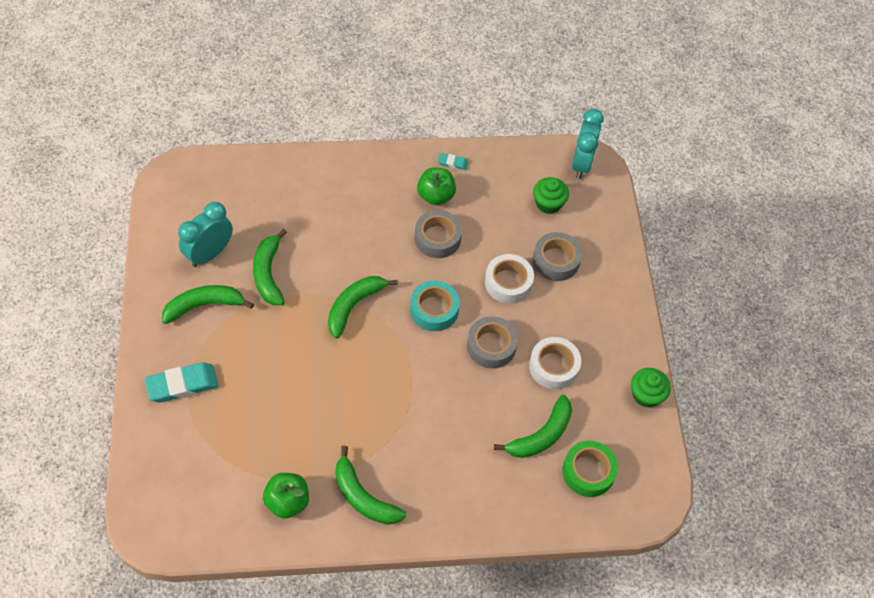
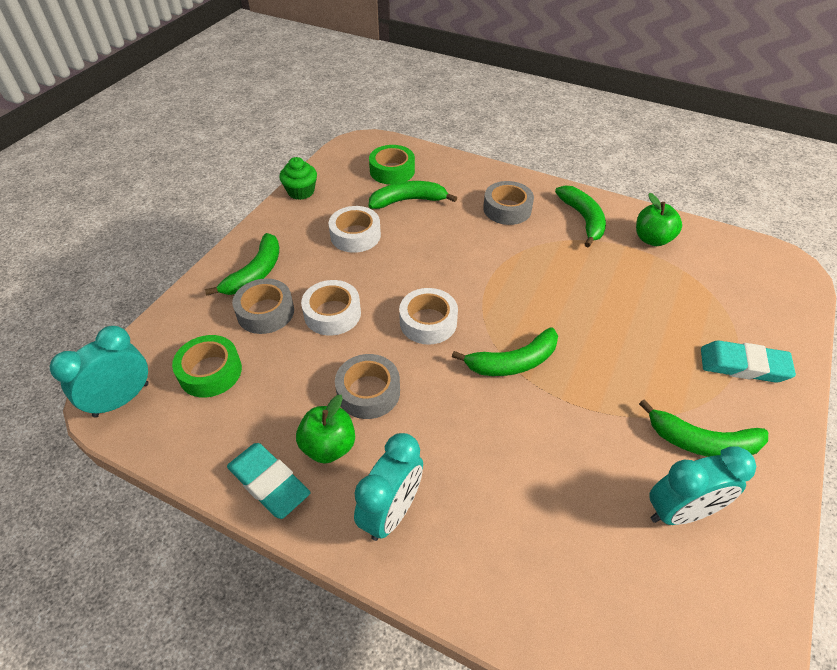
camera: 145 degrees left, 10 degrees down
green banana [253,229,287,305] -> green banana moved to [205,233,279,295]
turquoise tape [410,281,460,331] -> white tape [399,288,458,345]
turquoise eraser [438,153,468,170] -> turquoise eraser [227,443,311,519], size x1.99
grey tape [467,317,518,369] -> grey tape moved to [483,181,534,225]
green cupcake [533,177,569,214] -> green tape [172,335,242,398]
none -> turquoise clock [354,433,423,541]

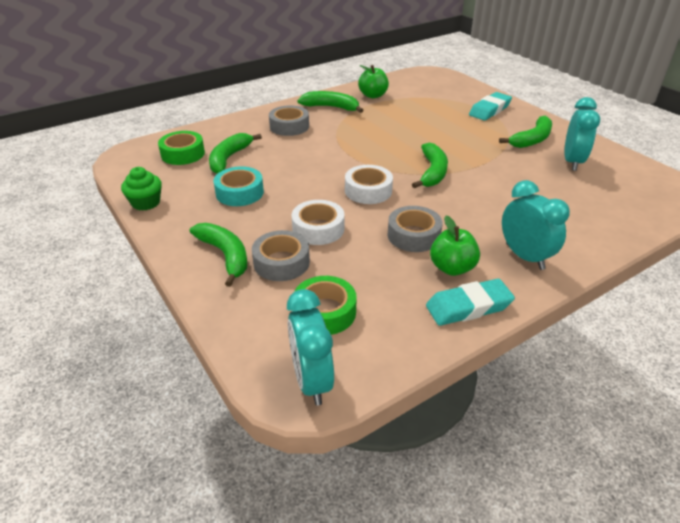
camera: 60 degrees left, 10 degrees down
white tape [329,206,381,253] -> turquoise tape [213,166,264,206]

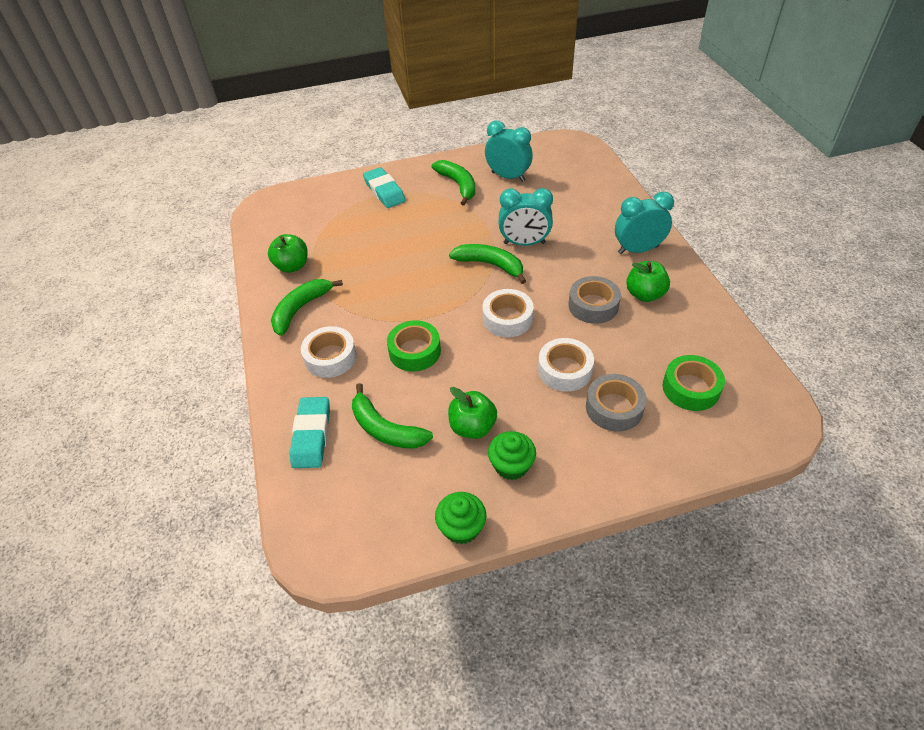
camera: 70 degrees left, 10 degrees up
green tape [158,131,205,165] -> green tape moved to [387,320,441,372]
green banana [190,223,247,287] -> none
turquoise tape [213,166,264,206] -> green apple [448,387,497,439]
grey tape [269,105,309,136] -> white tape [301,326,357,378]
turquoise clock [287,289,334,406] -> turquoise clock moved to [499,188,553,246]
turquoise eraser [426,279,515,326] -> turquoise eraser moved to [290,397,330,468]
none -> green cupcake [488,431,536,480]

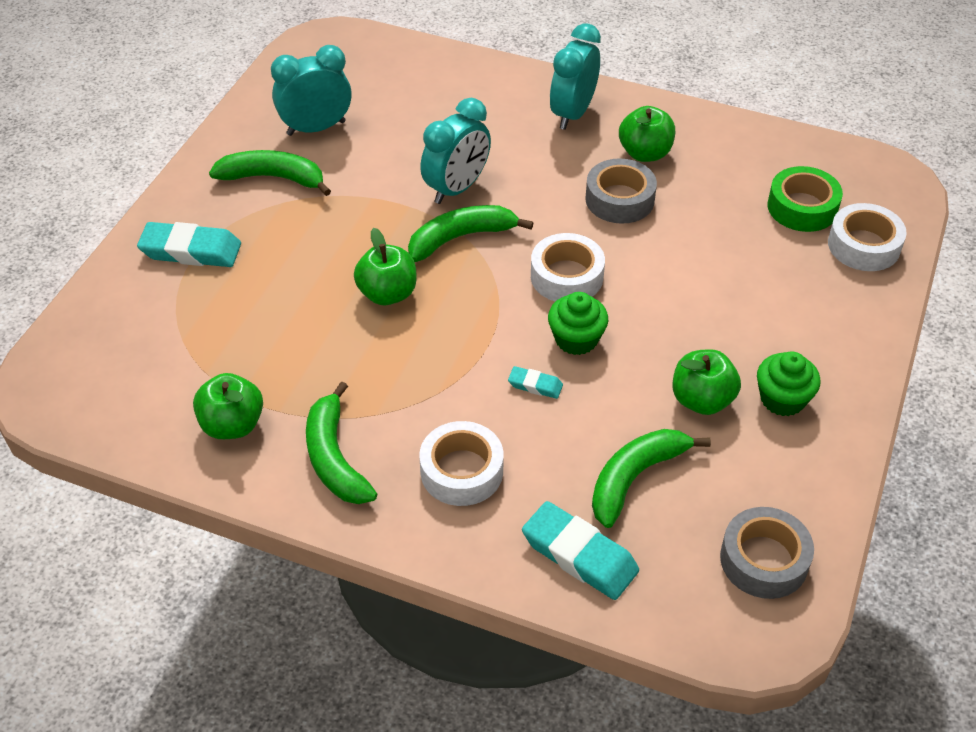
camera: 55 degrees left, 0 degrees up
green banana [352,383,433,449] -> green banana turned 150 degrees clockwise [592,429,711,528]
green tape [387,320,441,372] -> turquoise eraser [508,366,563,399]
green cupcake [435,492,486,544] -> green cupcake moved to [548,292,608,355]
white tape [538,338,594,392] -> white tape moved to [828,203,907,271]
grey tape [586,374,647,432] -> grey tape moved to [720,507,814,599]
none -> green apple [354,228,417,305]

